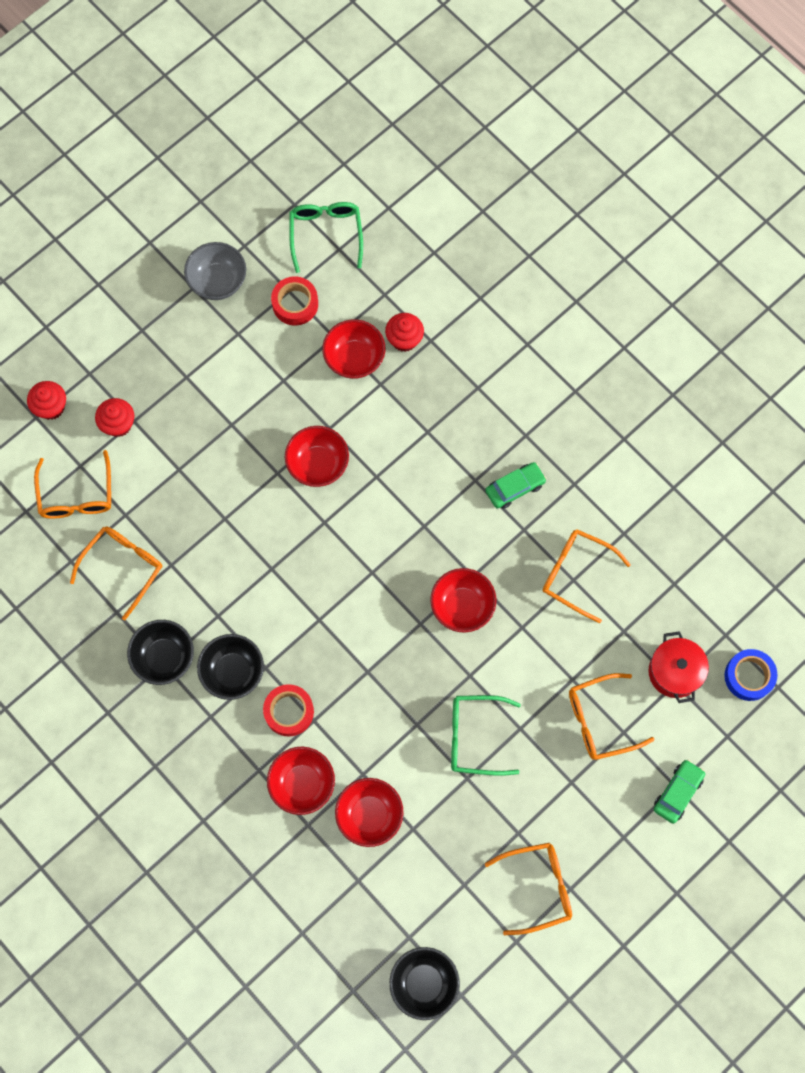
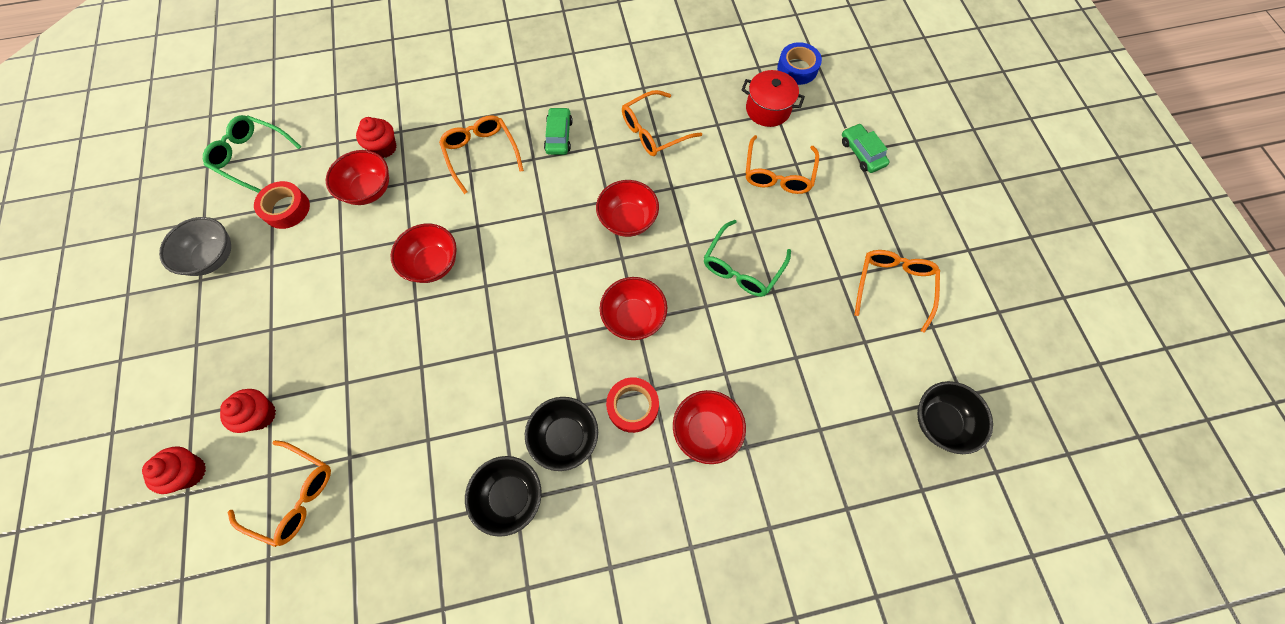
camera: 60 degrees left, 5 degrees down
orange glasses [70,527,162,620] -> orange glasses moved to [439,115,524,194]
red bowl [335,778,403,847] -> red bowl moved to [600,277,667,340]

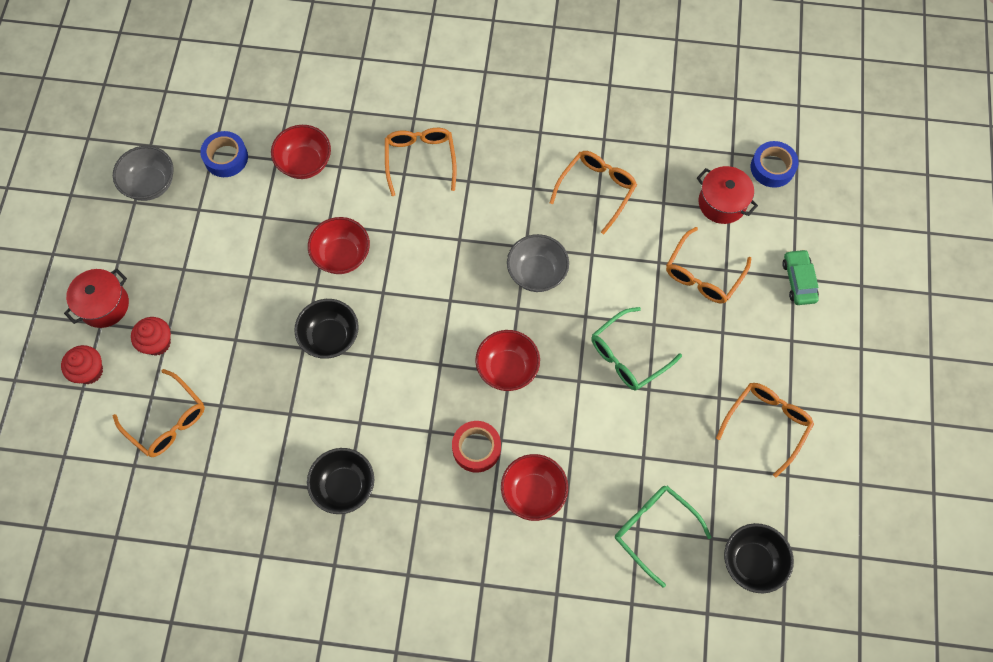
camera: 20 degrees right, 0 degrees up
green glasses [203,115,301,193] -> green glasses moved to [615,486,712,588]
red tape [254,181,310,229] -> blue tape [200,131,248,177]
red cupcake [356,117,397,158] -> none
black bowl [525,397,598,471] -> black bowl moved to [294,299,359,359]
green car [544,107,573,155] -> none
red bowl [596,180,659,237] -> grey bowl [507,234,569,292]
orange glasses [622,90,702,156] -> orange glasses turned 135 degrees clockwise [550,151,637,234]
none -> red pot [64,268,129,328]

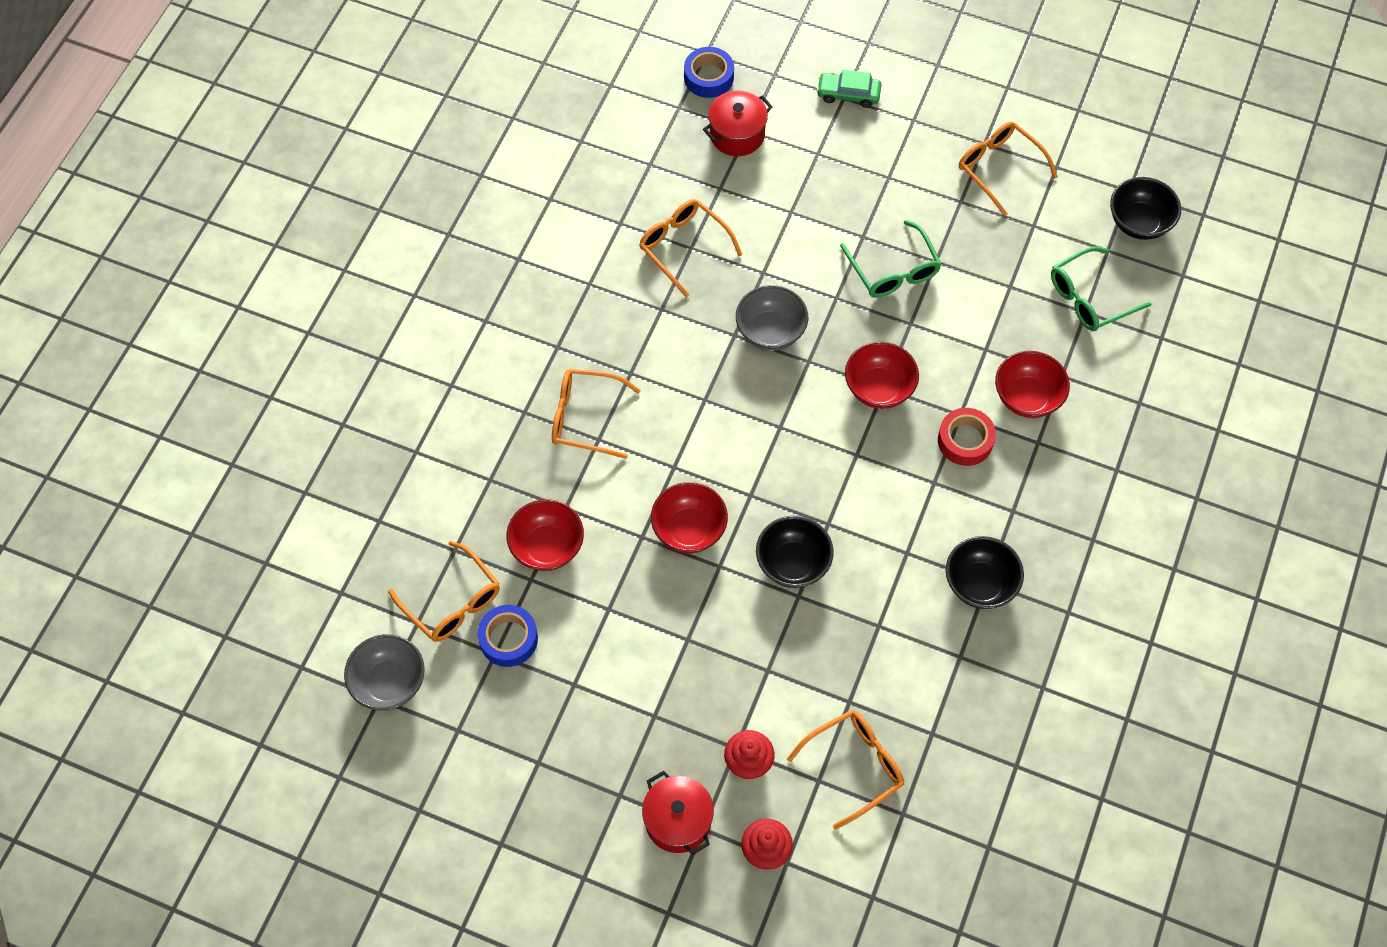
camera: 75 degrees left, 5 degrees down
grey bowl [113,146,174,201] -> grey bowl moved to [344,634,425,710]
orange glasses [666,227,751,303] -> orange glasses moved to [388,541,500,642]

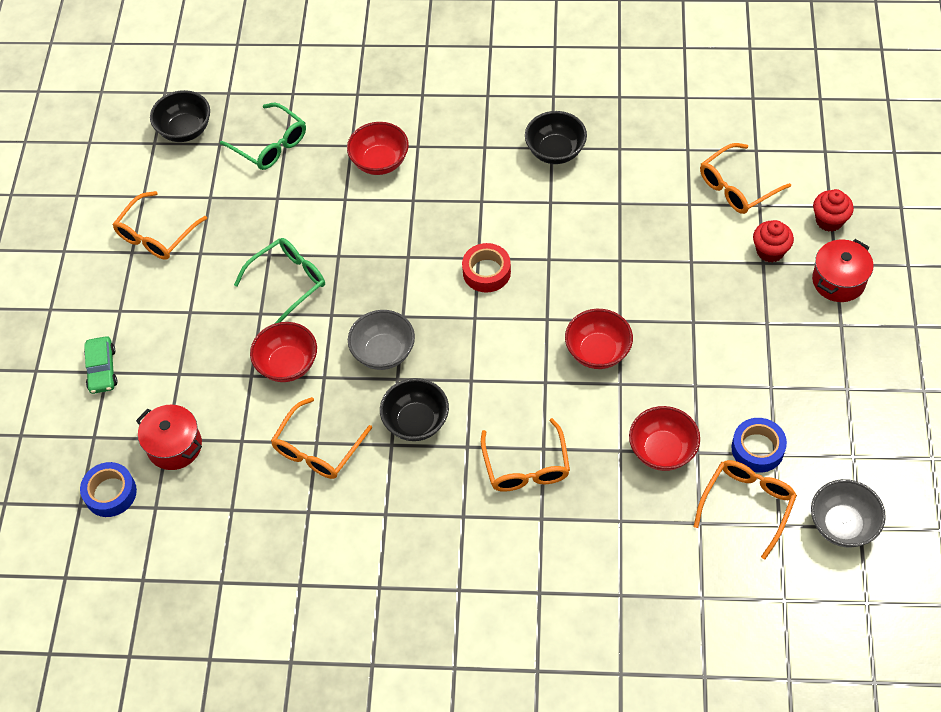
camera: 105 degrees left, 5 degrees down
black bowl [756,516,834,588] -> black bowl moved to [380,378,449,441]
orange glasses [787,710,904,830] -> orange glasses turned 75 degrees counterclockwise [700,143,791,214]
red bowl [845,342,919,409] -> red bowl moved to [250,322,317,382]
red tape [938,408,996,466] -> red tape moved to [462,243,511,292]

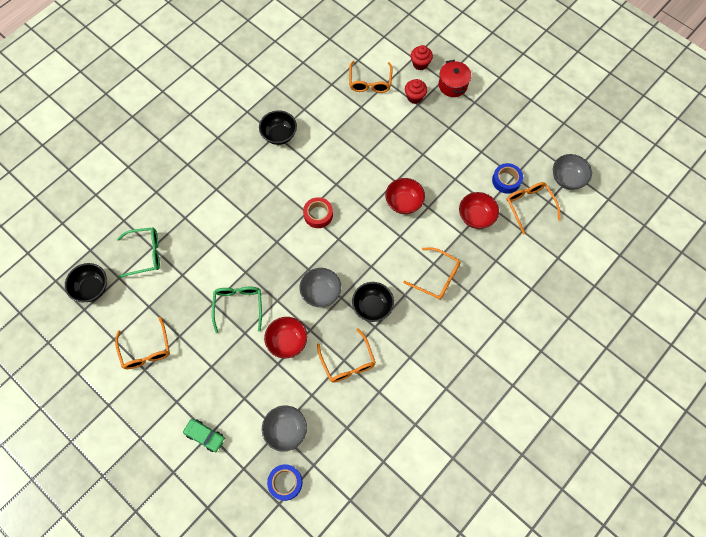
camera: 55 degrees left, 10 degrees up
red pot [136,405,202,470] -> grey bowl [262,405,307,452]
red bowl [347,122,409,175] -> none

